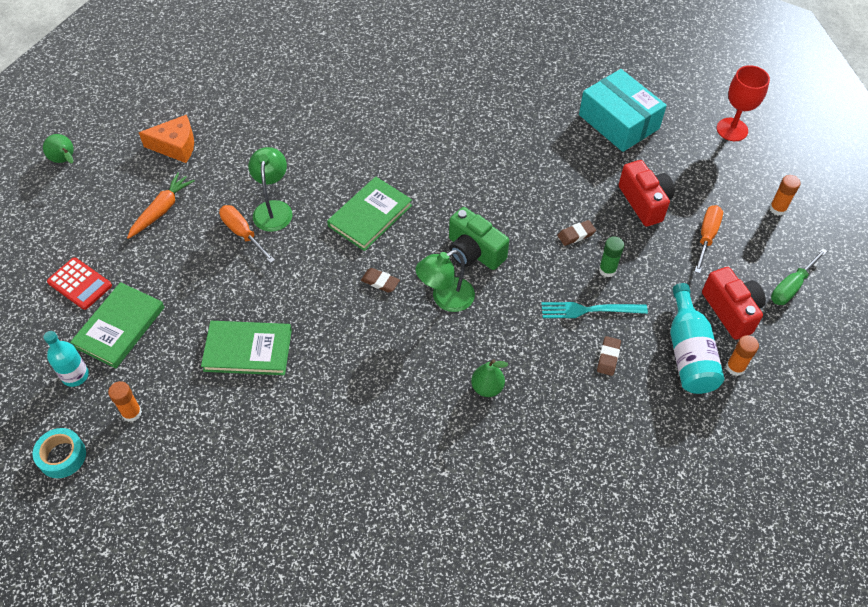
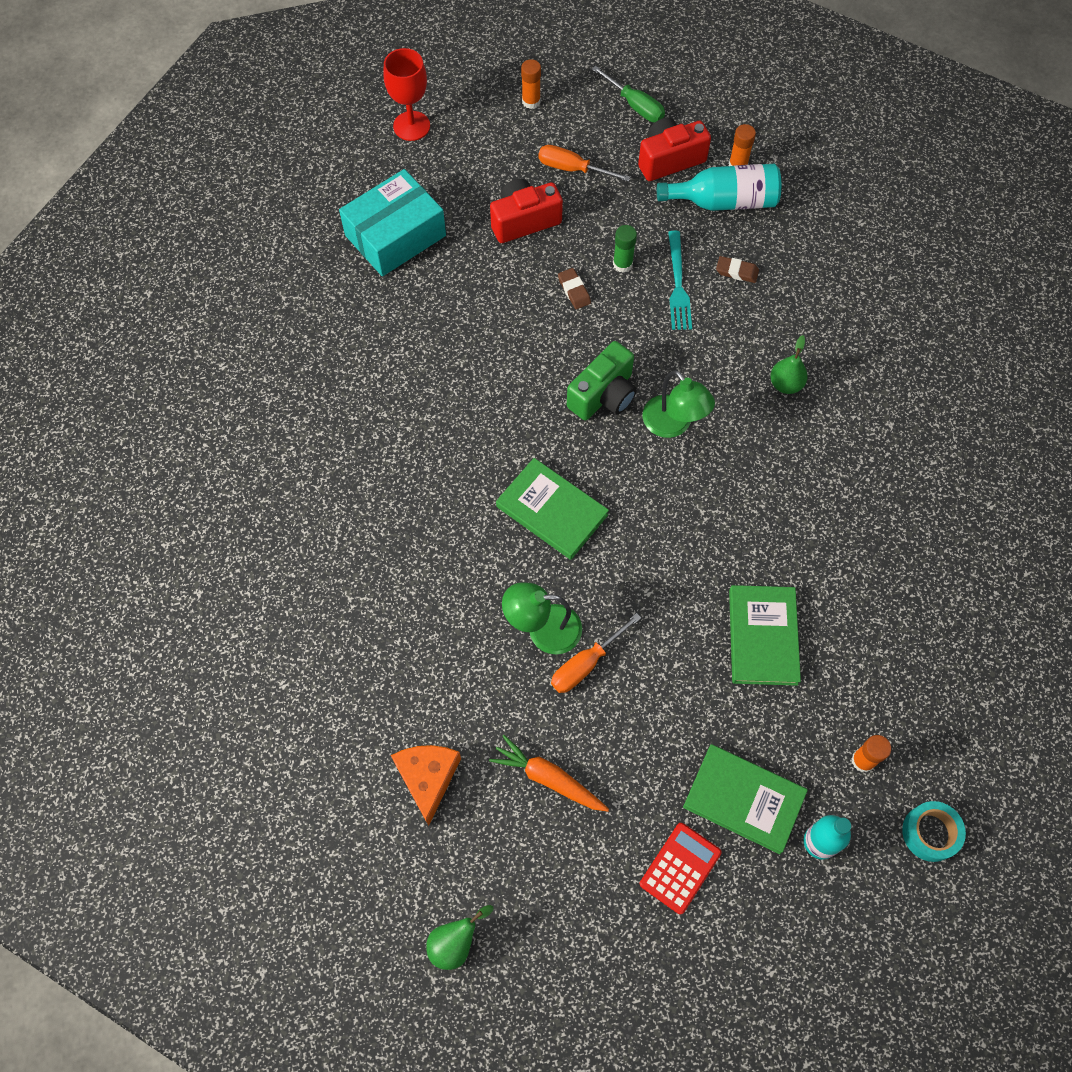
camera: 90 degrees left, 10 degrees up
brown eraser [361,268,400,293] -> none

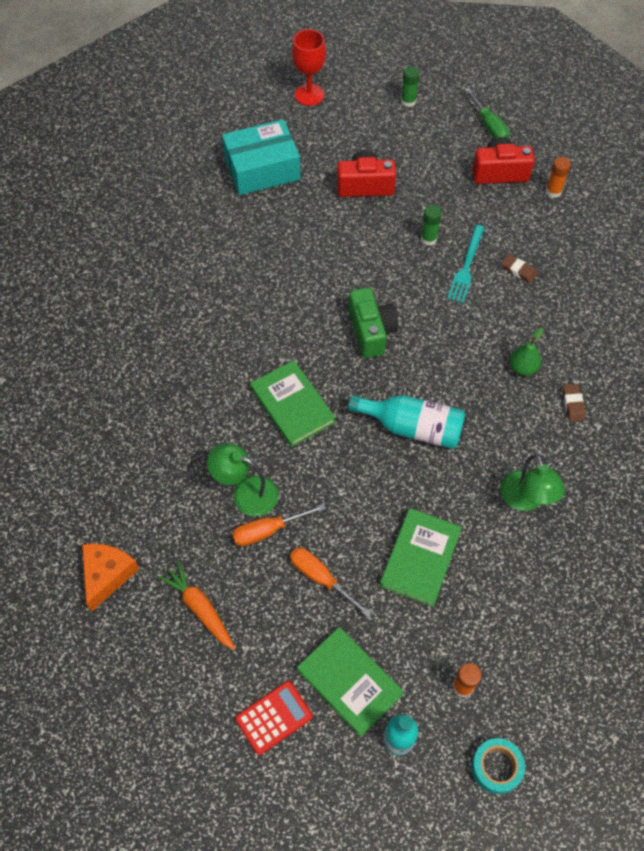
camera: 20 degrees right, 5 degrees down
green pear [426,905,493,970] -> none
orange glue stick [521,59,541,109] -> green glue stick [401,66,420,107]
orange screwdriver [538,145,630,182] -> orange screwdriver moved to [290,548,371,617]
brown eraser [558,268,591,309] -> brown eraser moved to [562,384,586,421]
green camera [567,341,637,420] -> green camera turned 75 degrees counterclockwise [349,287,398,358]
green lamp [643,370,715,438] -> green lamp moved to [500,454,565,511]
turquoise bottle [657,164,781,211] -> turquoise bottle moved to [348,395,465,449]

